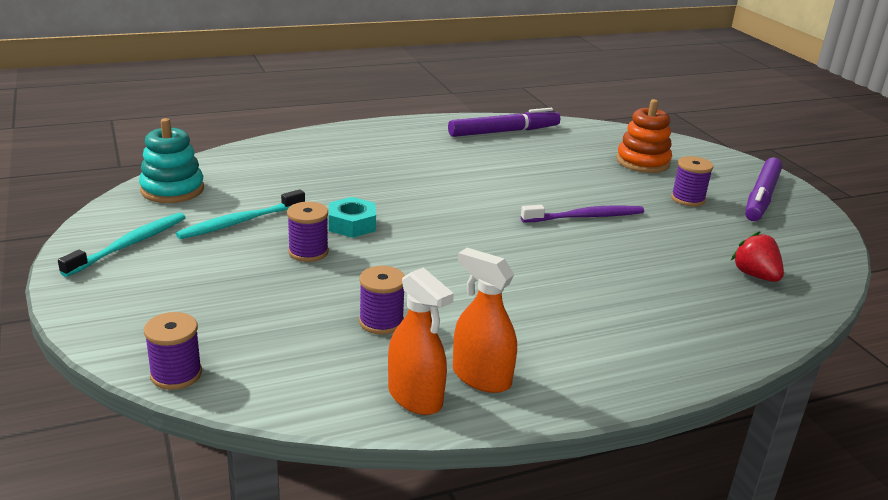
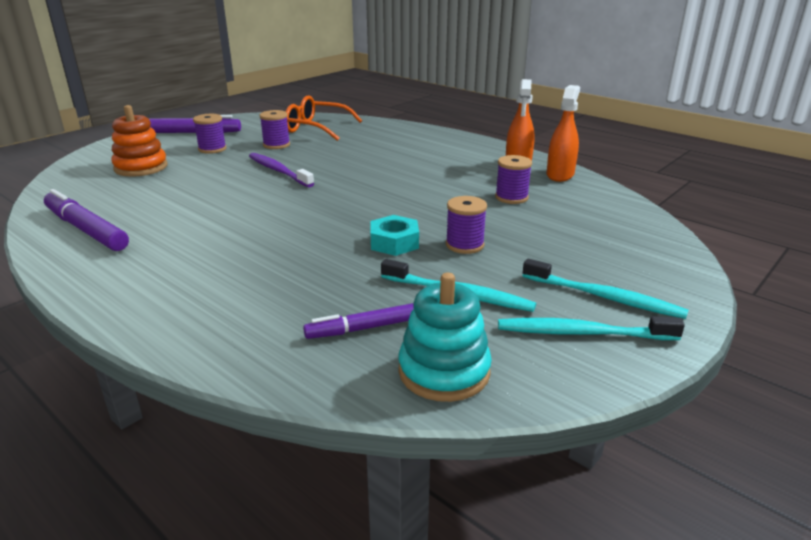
camera: 115 degrees left, 0 degrees up
purple spool [144,312,202,390] -> purple spool moved to [260,110,290,149]
red strawberry [731,231,784,282] -> orange glasses [285,95,362,141]
none -> purple marker [303,303,414,339]
none -> turquoise toothbrush [522,259,689,319]

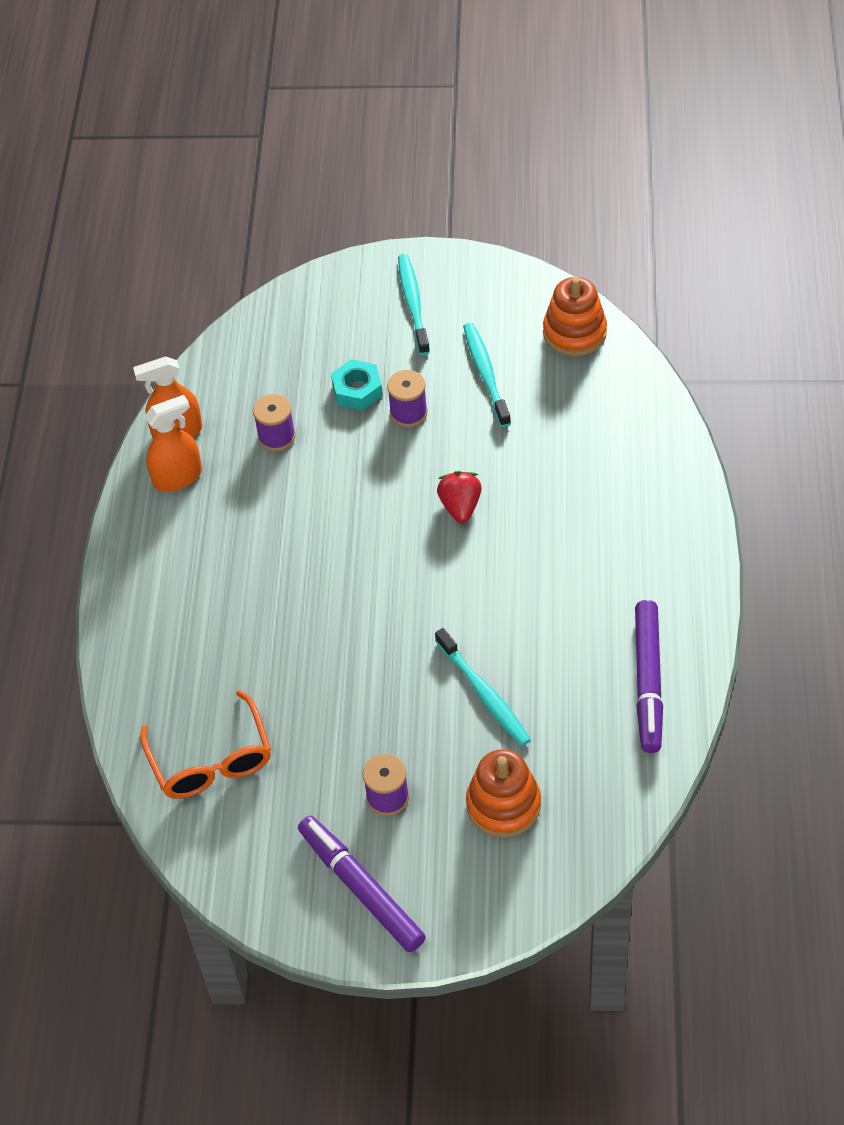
camera: 125 degrees left, 25 degrees up
purple toothbrush [249,153,314,187] -> none
purple spool [260,110,290,149] -> none
purple marker [303,303,414,339] -> none
turquoise nut [370,215,419,256] -> turquoise nut moved to [331,359,383,411]
turquoise stacking toy [398,273,492,402] -> orange stacking toy [543,277,607,356]
turquoise toothbrush [498,316,685,340] -> turquoise toothbrush moved to [435,628,531,746]
none -> red strawberry [437,471,482,523]

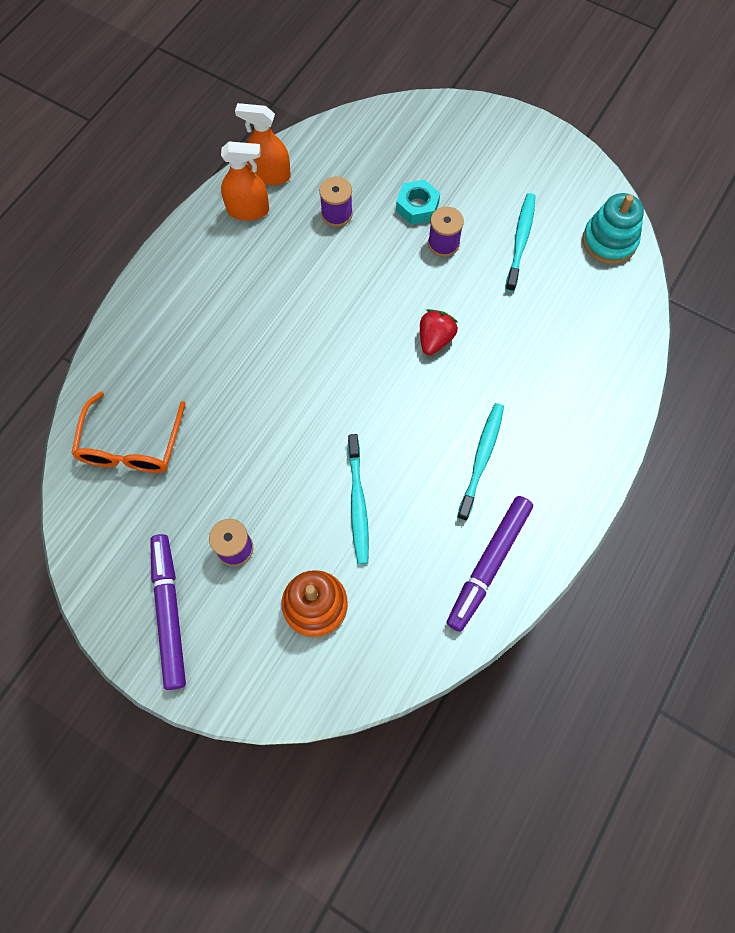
camera: 25 degrees right, 15 degrees up
turquoise toothbrush [398,254,430,355] -> turquoise toothbrush moved to [457,403,504,521]
orange stacking toy [543,277,607,356] -> turquoise stacking toy [582,193,644,264]

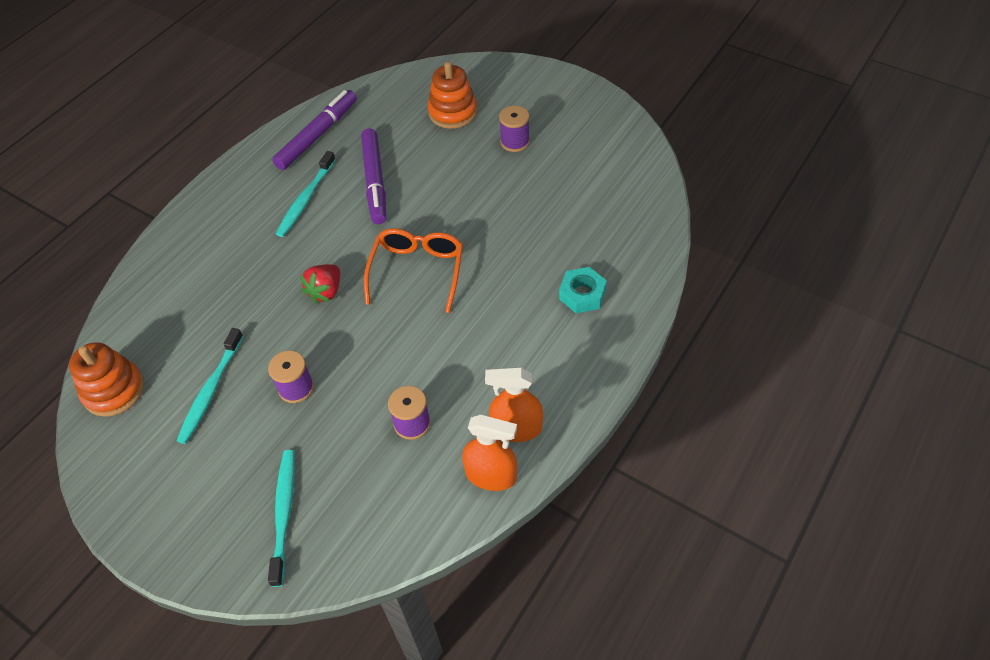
camera: 175 degrees left, 15 degrees down
orange glasses [71,391,186,473] -> orange glasses moved to [364,228,463,313]
purple marker [150,534,186,690] -> purple marker moved to [361,129,386,224]
turquoise toothbrush [348,434,369,564] -> turquoise toothbrush moved to [268,450,295,587]
turquoise nut [396,179,440,225] -> turquoise nut moved to [559,267,607,313]
turquoise stacking toy [582,193,644,264] -> orange stacking toy [69,342,144,417]

